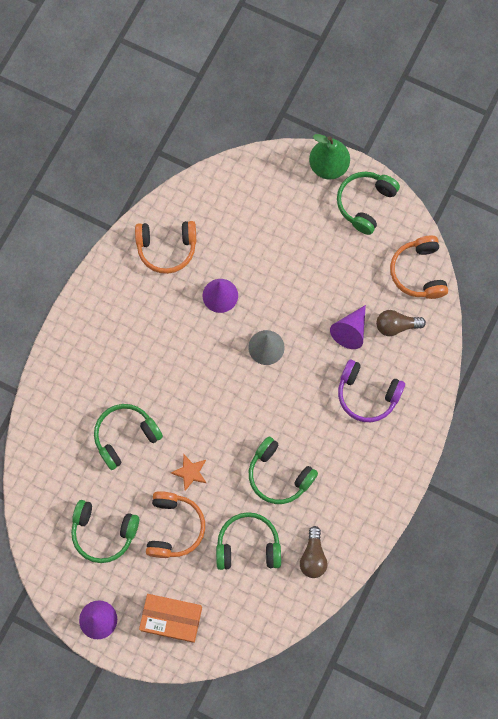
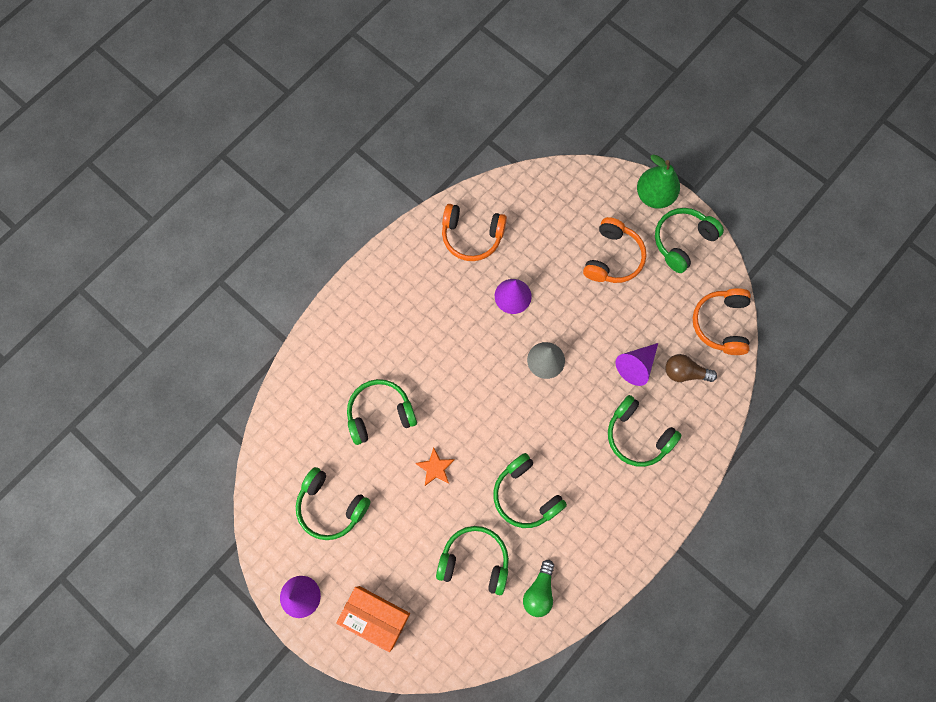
camera: 15 degrees right, 0 degrees up
orange headphones [146,491,205,558] -> orange headphones moved to [583,217,646,283]
brown light bulb [300,526,328,578] -> green light bulb [523,560,554,617]
purple headphones [338,359,405,422] -> green headphones [608,395,681,467]

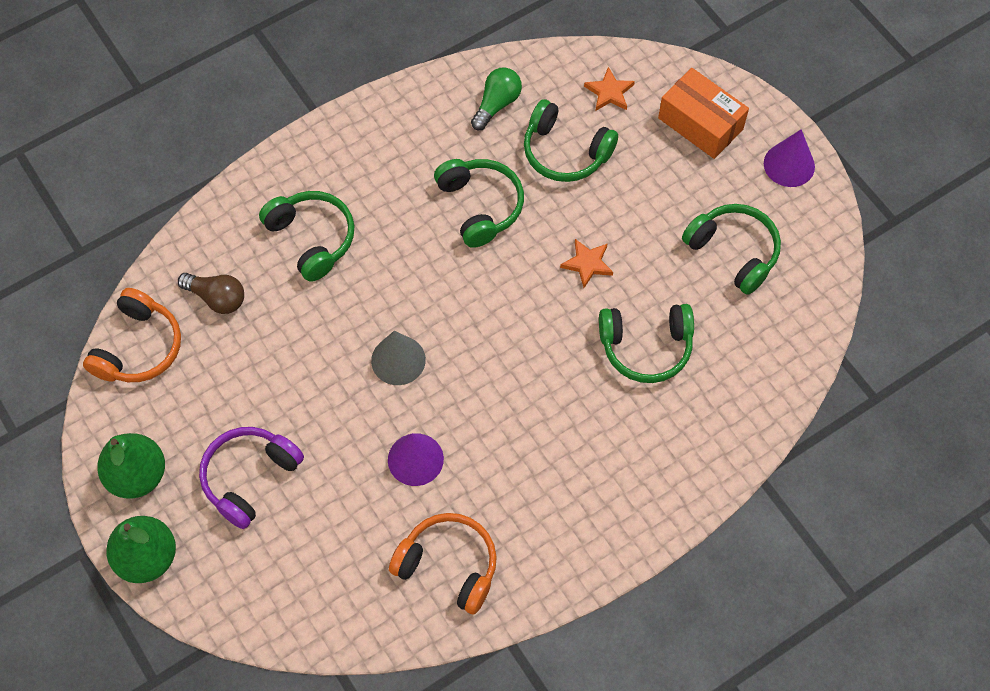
camera: 165 degrees left, 10 degrees down
orange headphones [583,217,646,283] -> purple headphones [199,427,304,529]
purple cone [616,343,658,386] -> none
green headphones [655,208,724,273] -> green pear [97,433,165,498]
none -> orange star [584,67,635,111]

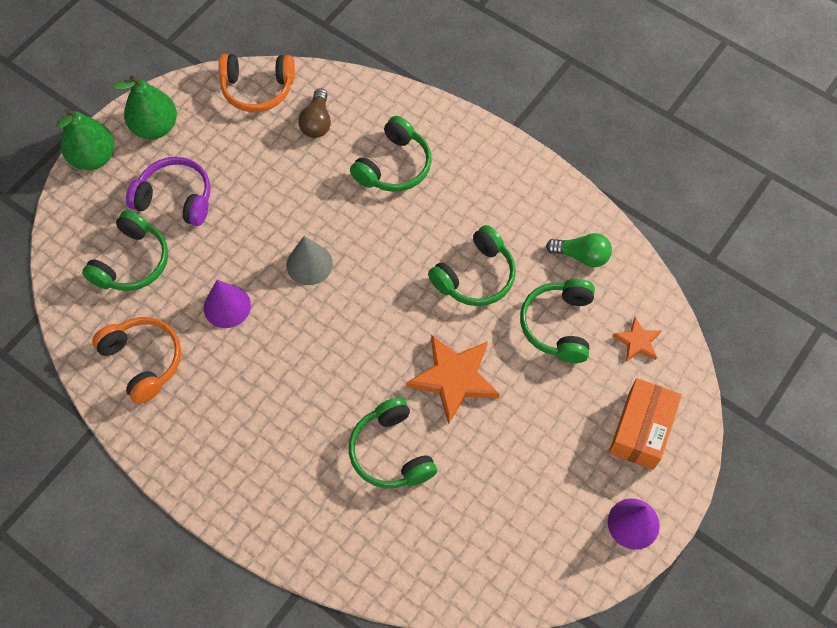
camera: 70 degrees right, 0 degrees up
orange headphones [389,513,497,614] -> orange headphones turned 45 degrees counterclockwise [92,317,181,404]
orange star [560,239,613,288] -> orange star [407,335,500,424], size x1.88
green headphones [682,204,781,295] -> green headphones moved to [82,210,168,291]

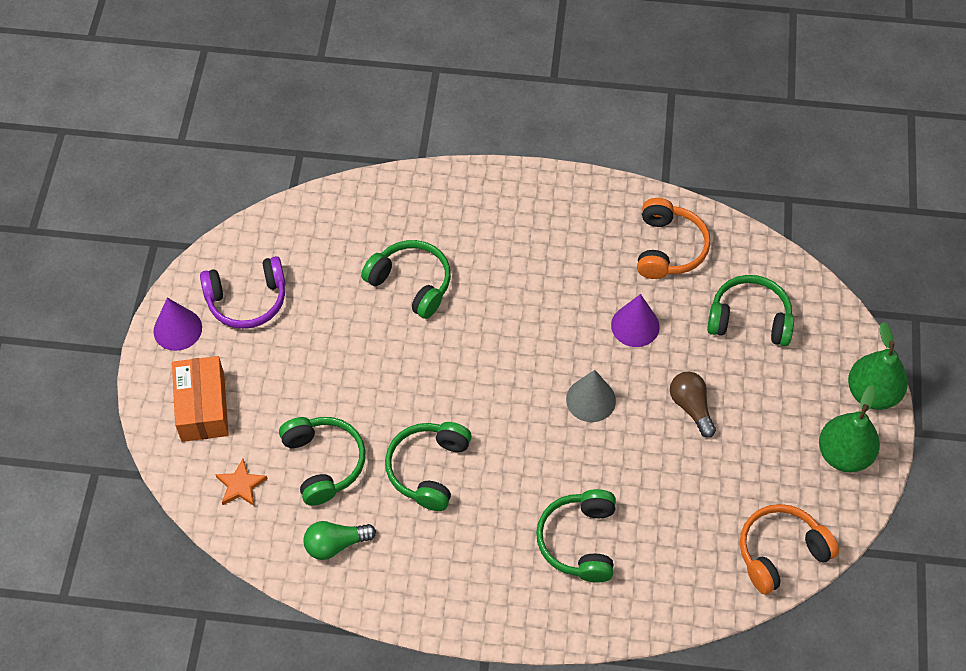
camera: 150 degrees right, 5 degrees down
green headphones [82,210,168,291] -> green headphones turned 105 degrees clockwise [707,275,794,346]
orange headphones [92,317,181,404] -> orange headphones turned 105 degrees counterclockwise [637,198,710,279]
purple headphones [126,157,210,226] -> purple headphones moved to [200,256,286,329]
brown light bulb [298,88,331,138] -> brown light bulb moved to [670,372,716,438]
orange star [407,335,500,424] -> none

